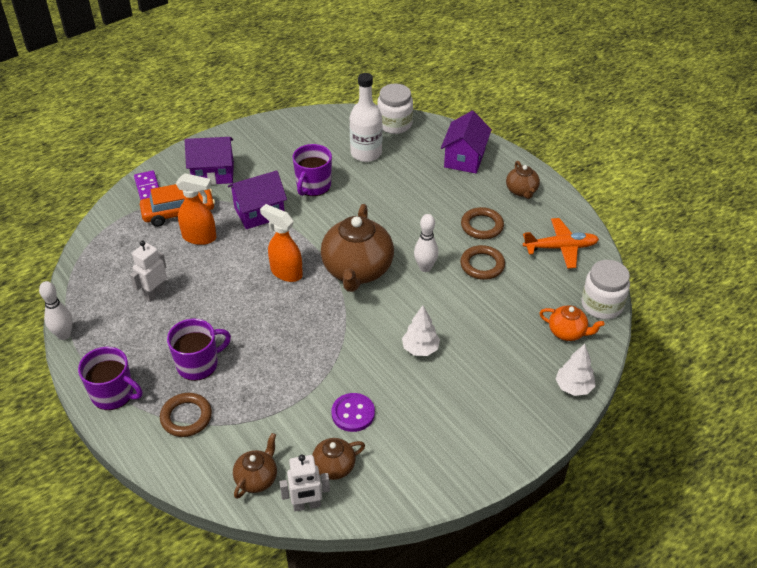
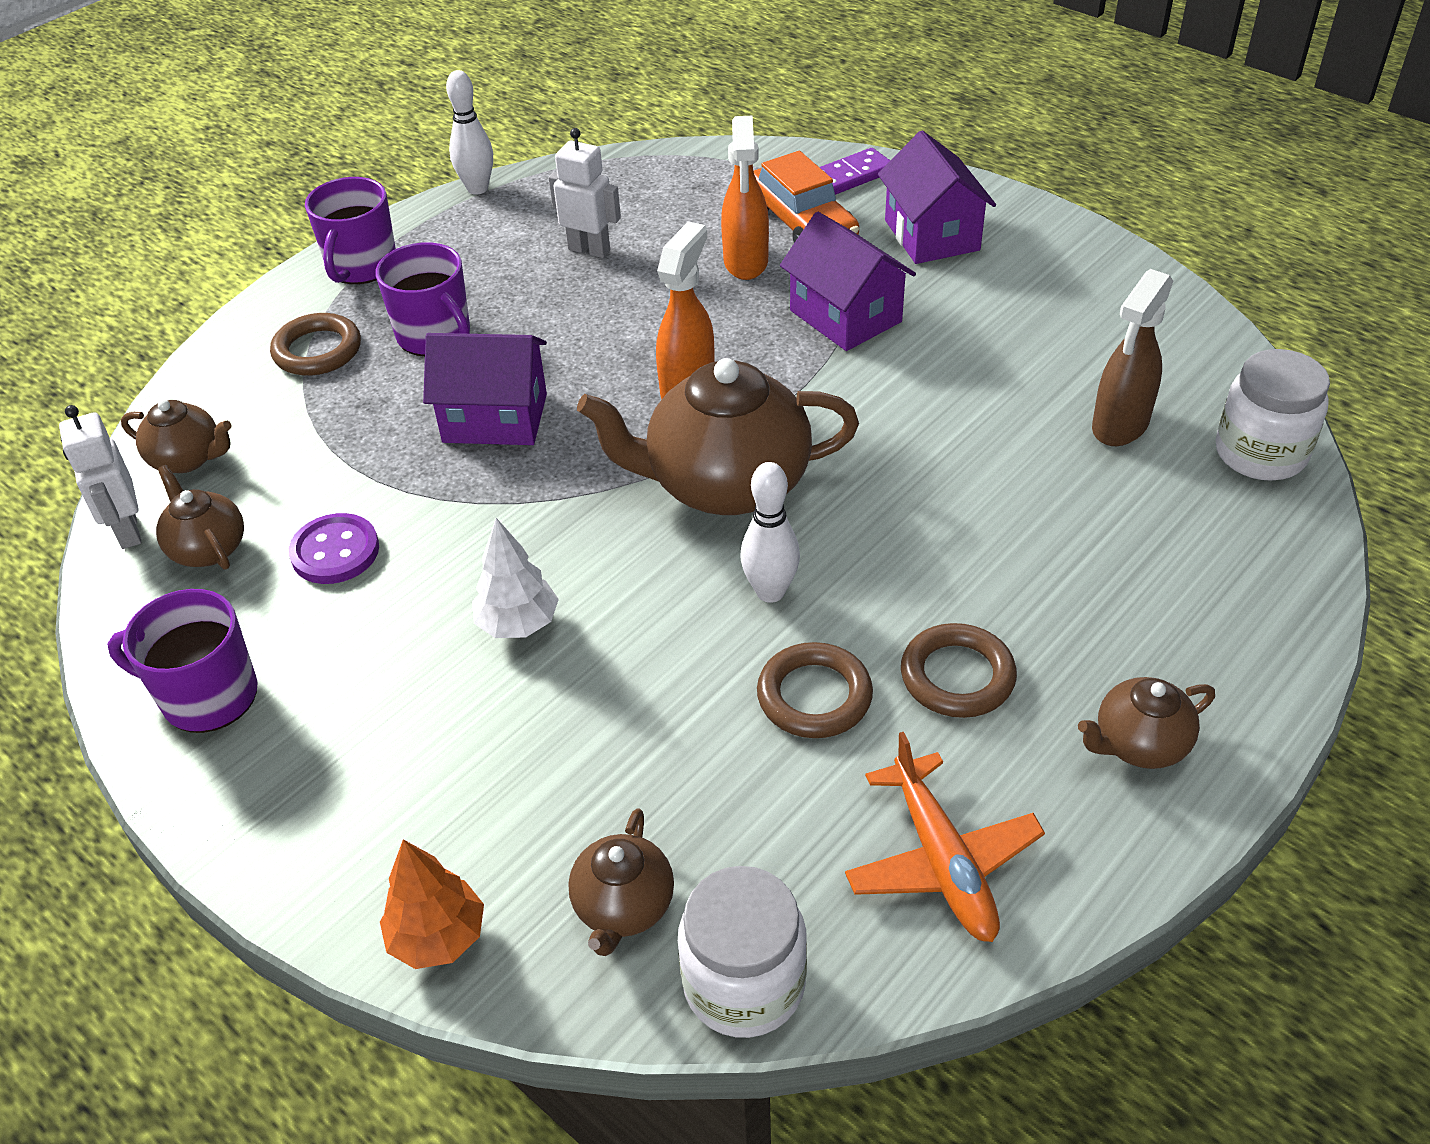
camera: 80 degrees right, 0 degrees up
purple mug [292,144,332,196] -> purple mug moved to [107,589,258,733]
white bottle [349,73,382,162] -> brown spray bottle [1092,269,1173,446]
purple house [441,111,492,173] -> purple house moved to [423,333,547,445]
orange teapot [539,305,605,341] -> brown teapot [568,808,674,956]
white tree [556,344,596,396] -> orange tree [380,839,484,969]

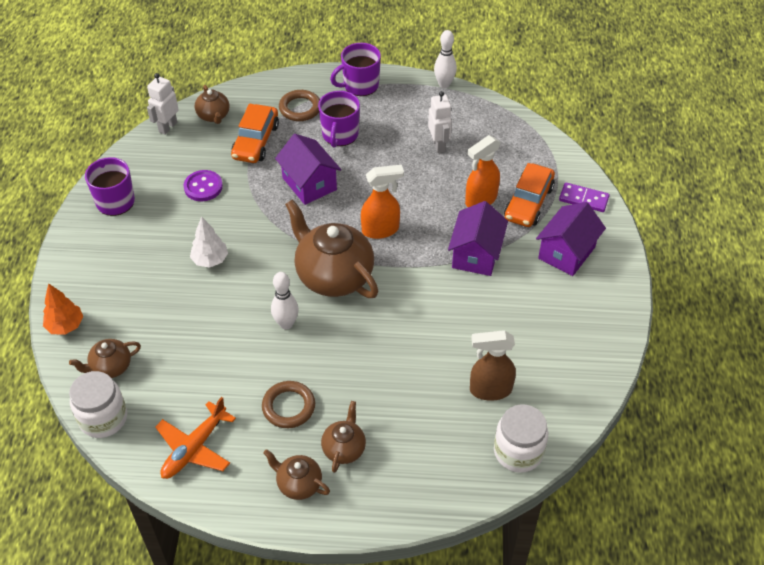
camera: 50 degrees right, 5 degrees up
brown teapot [156,465,244,570] -> brown teapot moved to [321,401,366,473]
brown ring [757,642,873,738] -> none
none -> orange car [231,104,279,163]

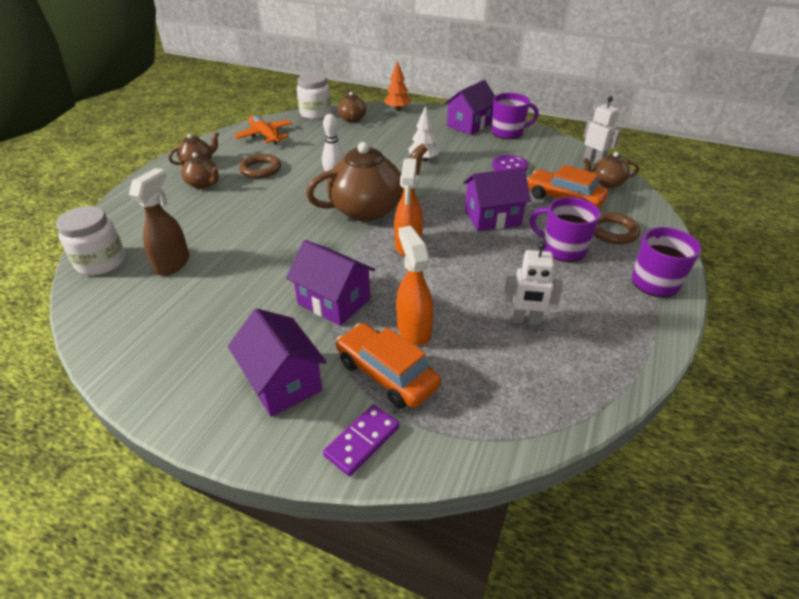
camera: 110 degrees right, 10 degrees down
white bowling pin [434,30,457,88] -> none
none -> purple house [444,80,495,135]

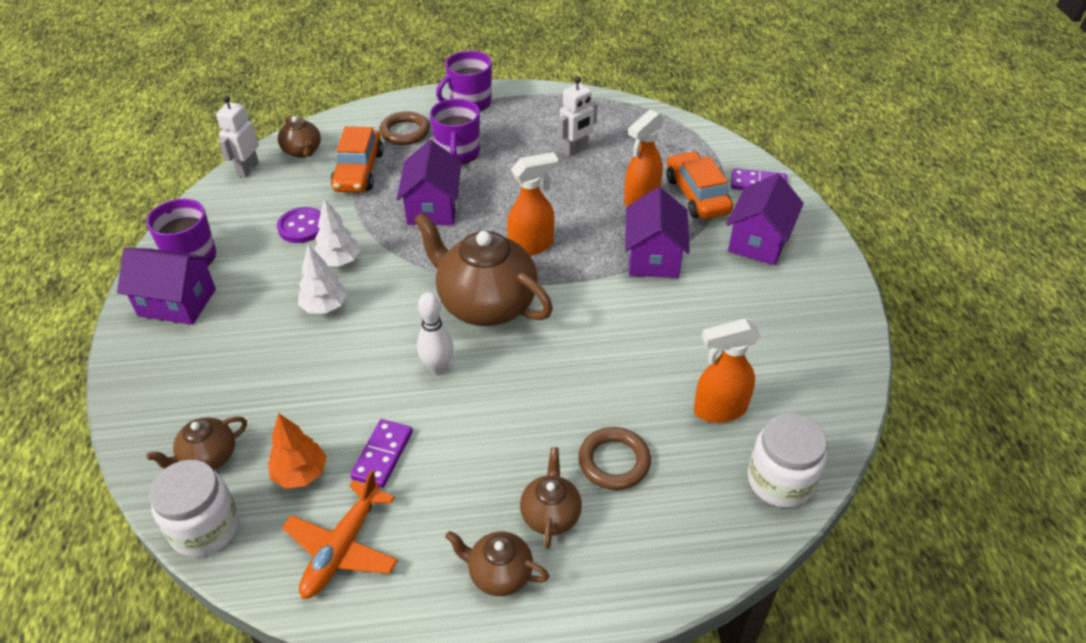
camera: 120 degrees left, 5 degrees up
brown spray bottle [129,168,189,276] -> orange spray bottle [694,319,761,423]
brown ring [239,154,281,178] -> brown ring moved to [578,427,651,490]
orange car [336,323,441,409] -> orange car turned 150 degrees clockwise [667,151,733,219]
orange tree [384,60,411,111] -> orange tree moved to [268,413,327,489]
purple house [463,168,531,231] -> purple house turned 45 degrees clockwise [396,140,462,225]
white robot [504,242,563,325] -> white robot turned 75 degrees clockwise [558,76,598,156]
none -> white tree [315,198,361,267]
none -> purple domino [350,419,413,488]

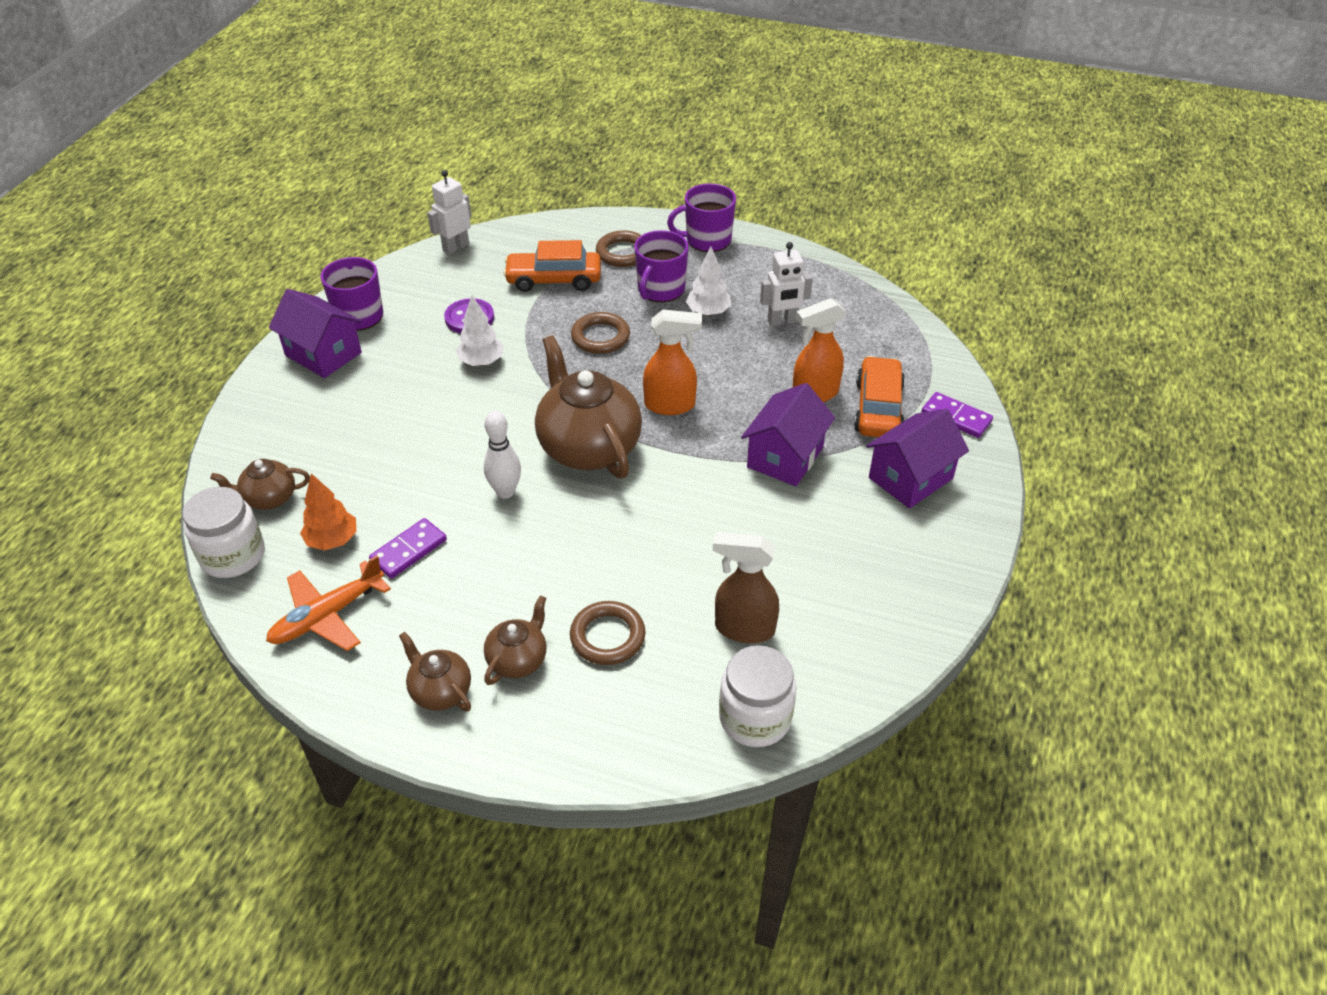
camera: 25 degrees right, 0 degrees up
brown teapot [278,116,321,158] -> none
white tree [298,244,347,314] -> white tree moved to [686,246,731,316]
orange car [331,126,383,193] -> orange car turned 60 degrees clockwise [503,240,601,292]
purple house [396,140,462,225] -> brown ring [571,312,630,354]
orange spray bottle [694,319,761,423] -> brown spray bottle [713,532,779,643]

